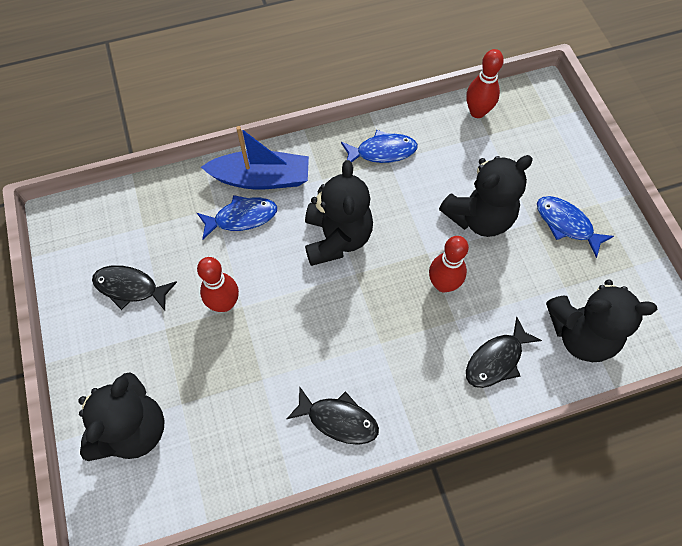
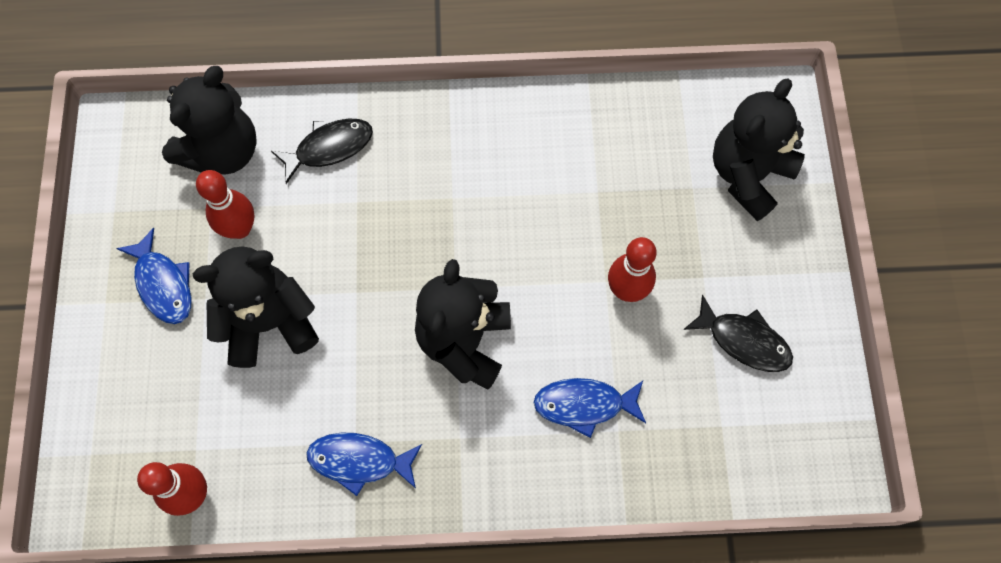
camera: 165 degrees left, 5 degrees up
blue boat [201,126,309,190] -> none
black fish [287,387,379,445] -> none
red bowling pin [429,236,469,292] -> red bowling pin moved to [196,170,255,239]
black teddy bear [546,279,657,362] -> black teddy bear turned 105 degrees clockwise [162,66,257,175]

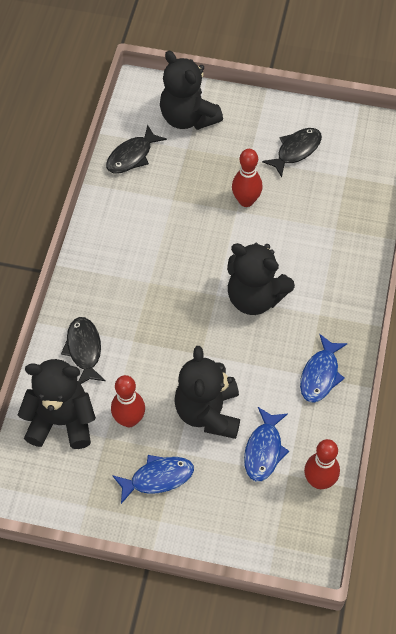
camera: 75 degrees left, 10 degrees down
black teddy bear [162,66,257,175] -> black teddy bear turned 45 degrees counterclockwise [18,359,96,449]
blue fish [534,378,646,438] -> blue fish moved to [244,407,289,481]
none -> black fish [106,125,167,173]

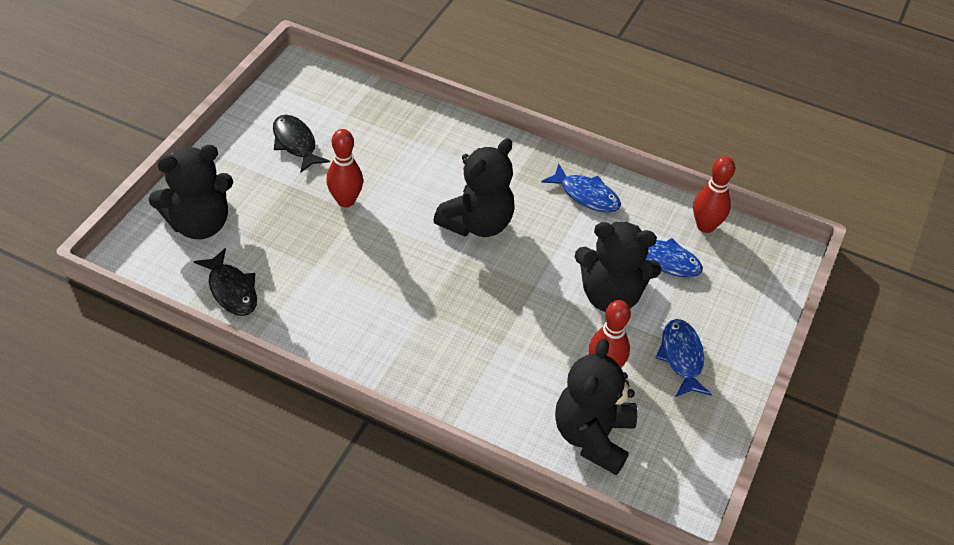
camera: 80 degrees left, 10 degrees down
black fish [61,317,106,384] -> none

